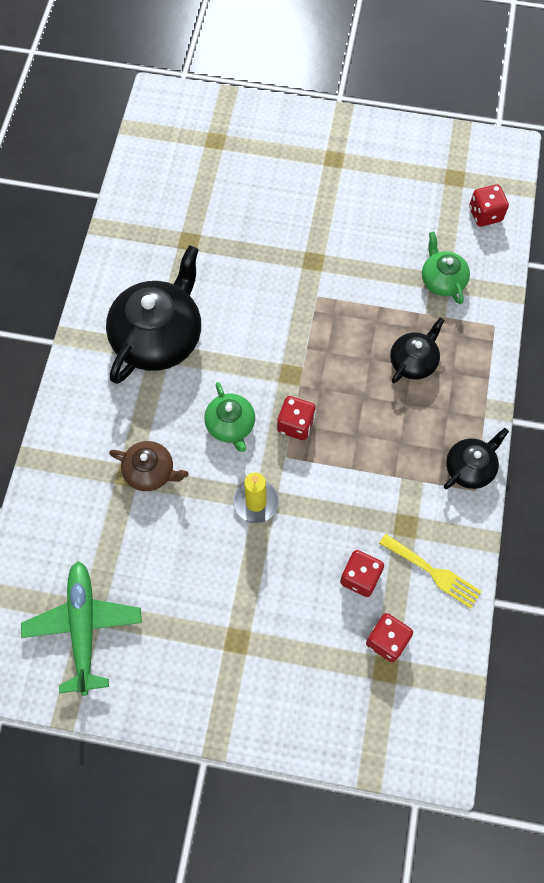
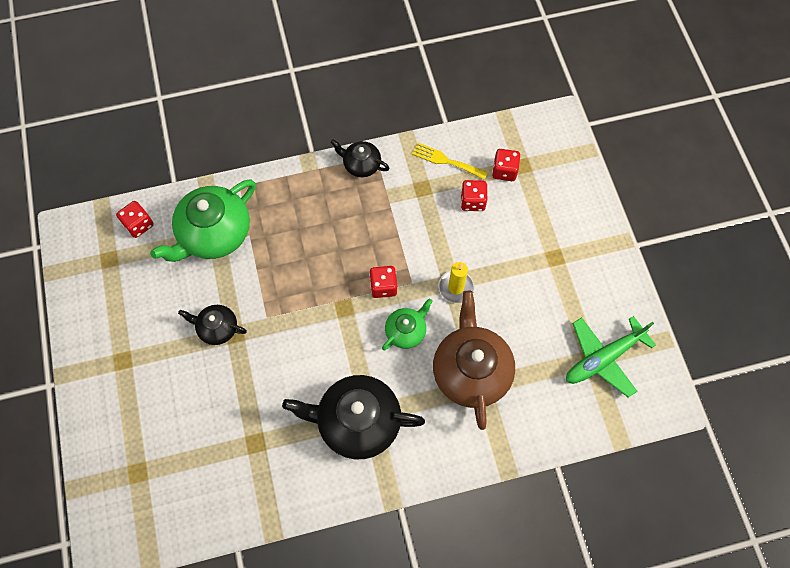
camera: 115 degrees left, 0 degrees up
brown teapot [109,441,189,491] -> brown teapot [433,291,515,430], size x1.91
yellow fork [379,534,482,608] -> yellow fork turned 75 degrees counterclockwise [412,143,488,180]
black teapot [390,317,445,383] -> black teapot moved to [178,305,247,345]
green teapot [422,232,470,304] -> green teapot [150,179,256,262], size x1.91

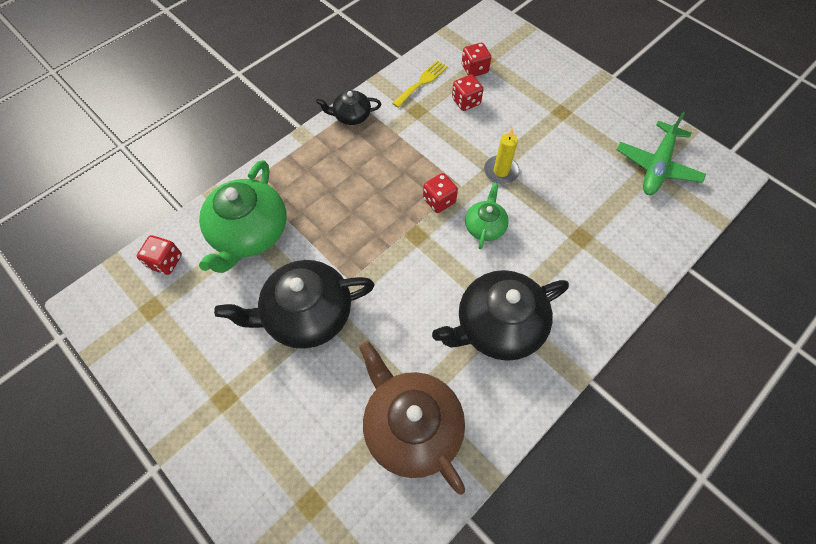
camera: 30 degrees left, 5 degrees down
black teapot [178,305,247,345] -> black teapot [214,260,375,349], size x1.91
yellow fork [412,143,488,180] -> yellow fork turned 135 degrees clockwise [392,60,448,108]
brown teapot [433,291,515,430] -> brown teapot moved to [359,341,465,495]

